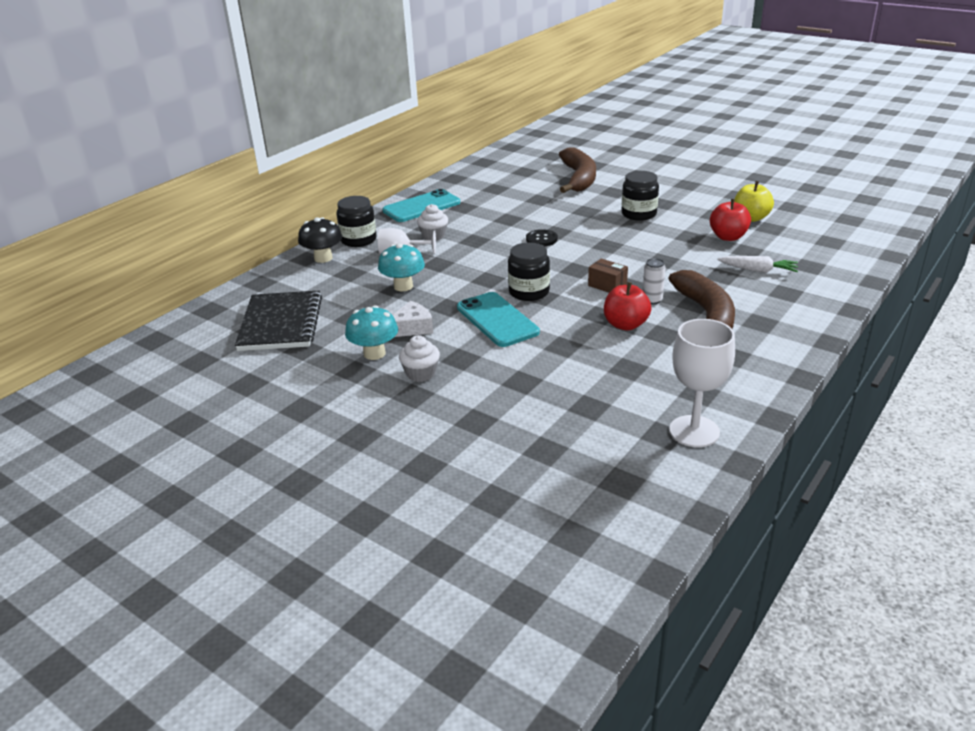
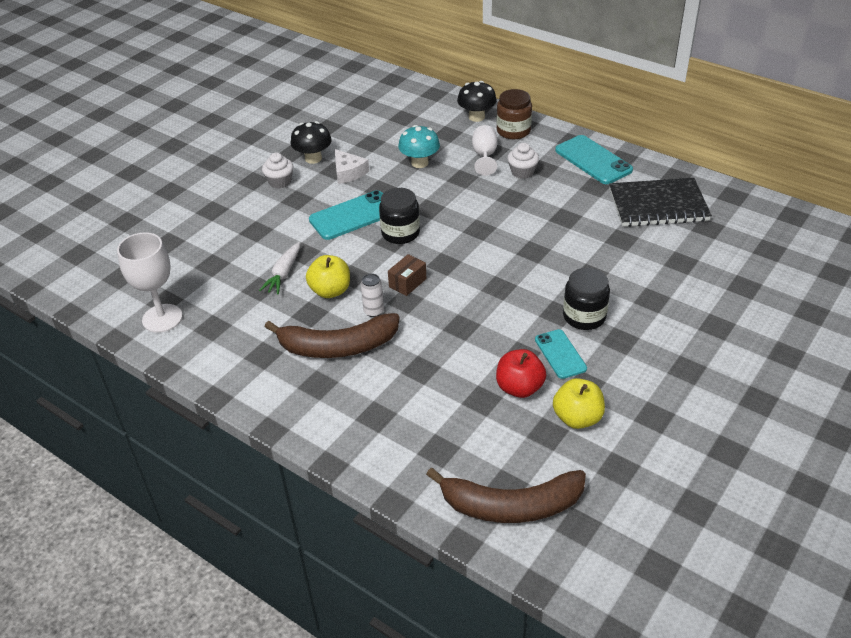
camera: 90 degrees right, 10 degrees up
black notebook [235,290,322,351] -> black notebook moved to [609,178,712,227]
black jar [336,196,376,247] -> brown jar [497,89,532,139]
turquoise mushroom [345,305,398,360] -> black mushroom [291,121,332,164]
black button [526,229,558,246] -> none
brown banana [559,147,596,193] -> brown banana moved to [426,467,586,523]
red apple [604,282,651,330] -> yellow apple [306,255,350,298]
white carrot [717,256,798,273] -> white carrot moved to [259,242,300,294]
none -> turquoise phone [535,329,587,379]

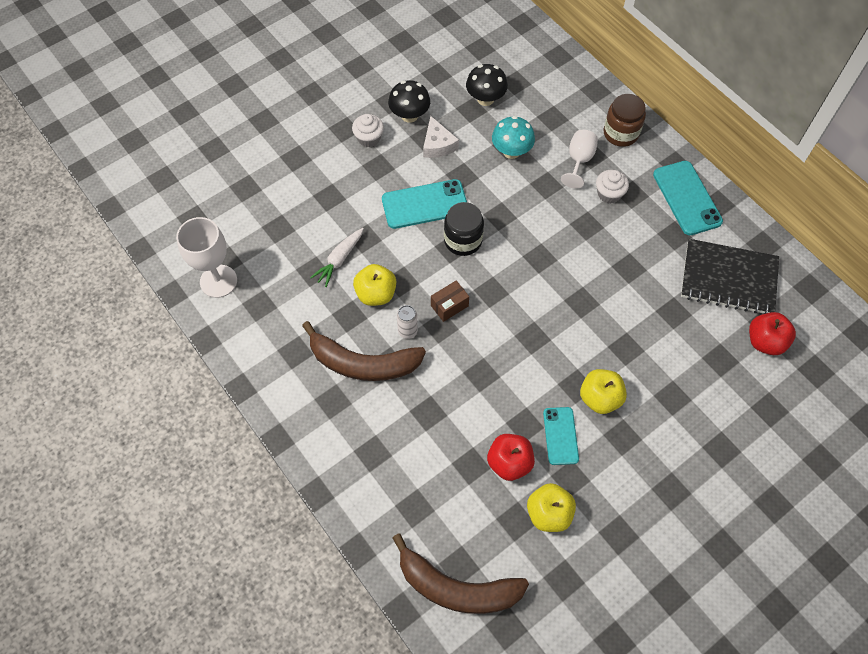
camera: 15 degrees right, 20 degrees up
black mushroom [457,81,497,122] -> black mushroom moved to [466,64,508,106]
black jar [563,268,610,330] -> yellow apple [580,369,627,414]
none -> red apple [749,312,796,355]

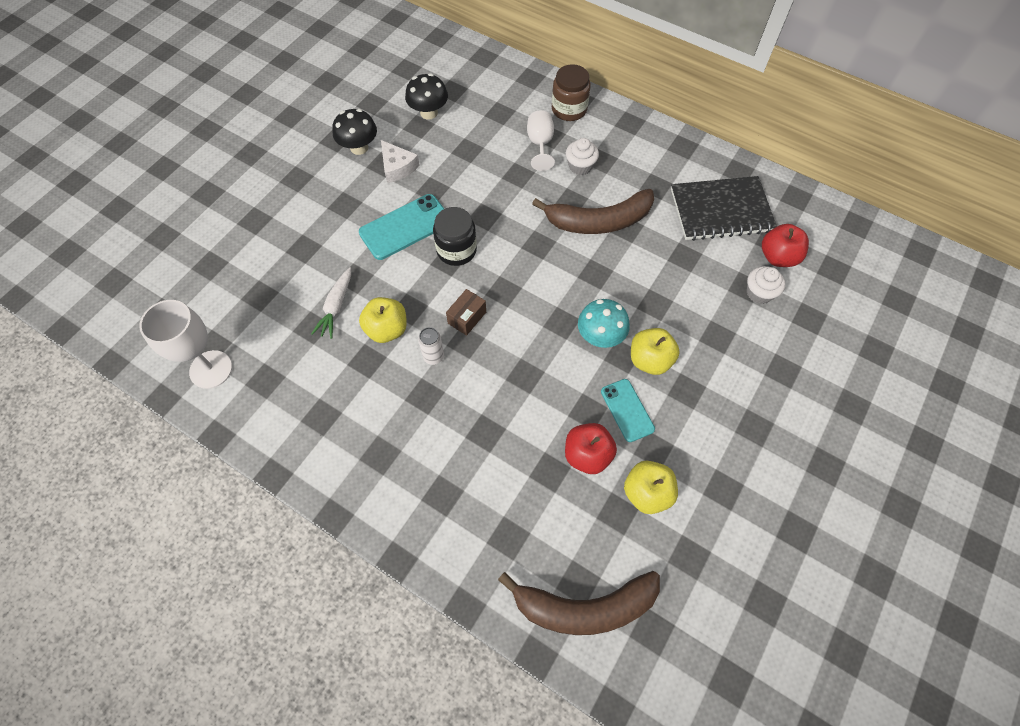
camera: 20 degrees left, 0 degrees up
brown banana [302,321,426,381] -> brown banana moved to [532,189,654,234]
white cupcake [352,114,384,148] -> white cupcake moved to [747,266,785,304]
turquoise mushroom [492,116,535,159] -> turquoise mushroom moved to [578,299,630,348]
turquoise phone [653,161,723,235] -> none

